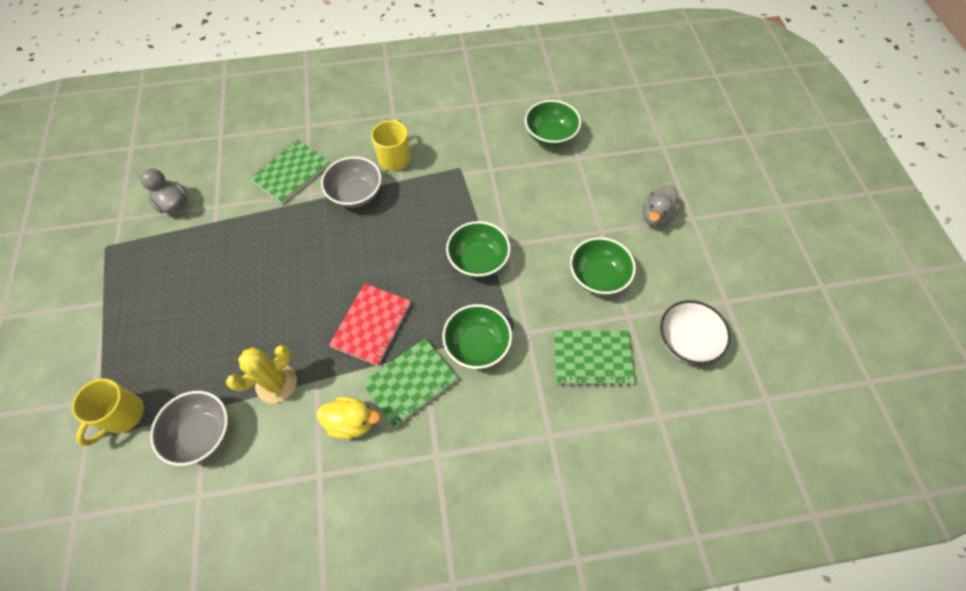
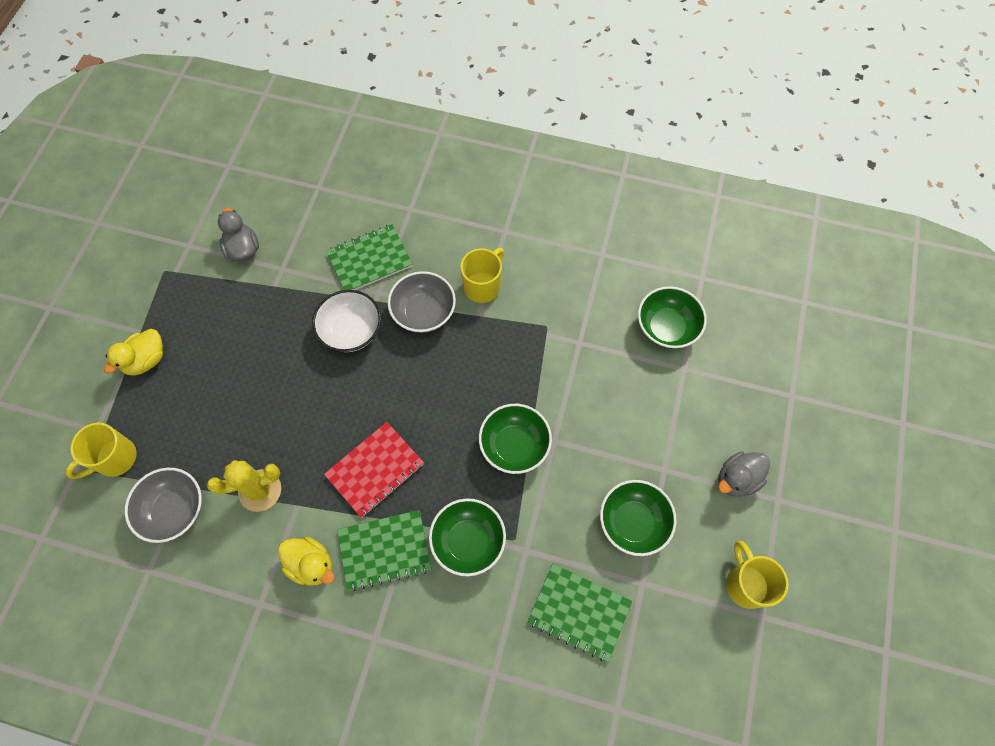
camera: 25 degrees right, 5 degrees up
white bowl [660,300,731,364] -> white bowl moved to [312,290,381,352]
none -> yellow duck [104,329,163,376]
none -> yellow mug [726,540,788,609]

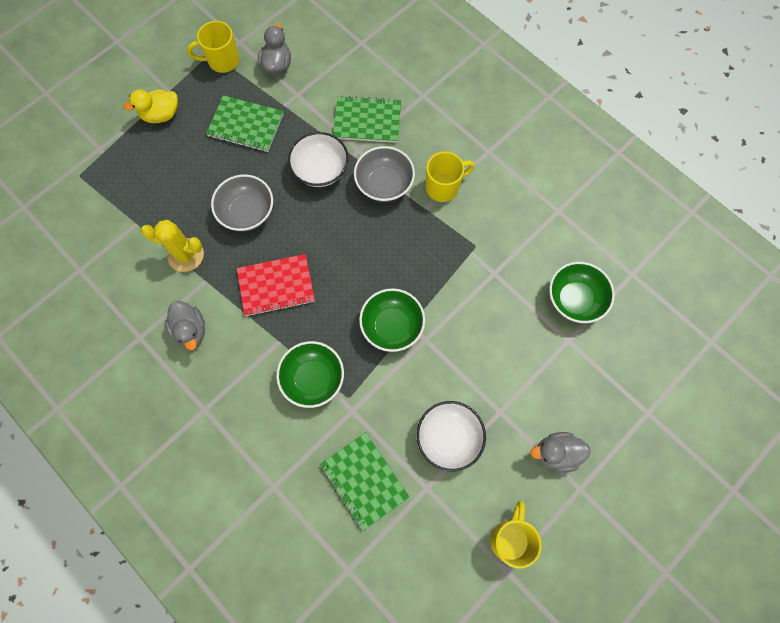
camera: 30 degrees right, 5 degrees up
yellow mug [65,423,137,479] -> yellow mug moved to [187,21,239,73]
grey bowl [125,468,202,543] -> grey bowl moved to [211,174,273,231]
yellow duck [278,537,335,586] -> grey duck [165,301,205,350]
green notebook [337,510,432,591] -> green notebook moved to [206,95,283,152]
green bowl [600,480,677,556] -> white bowl [416,401,486,472]

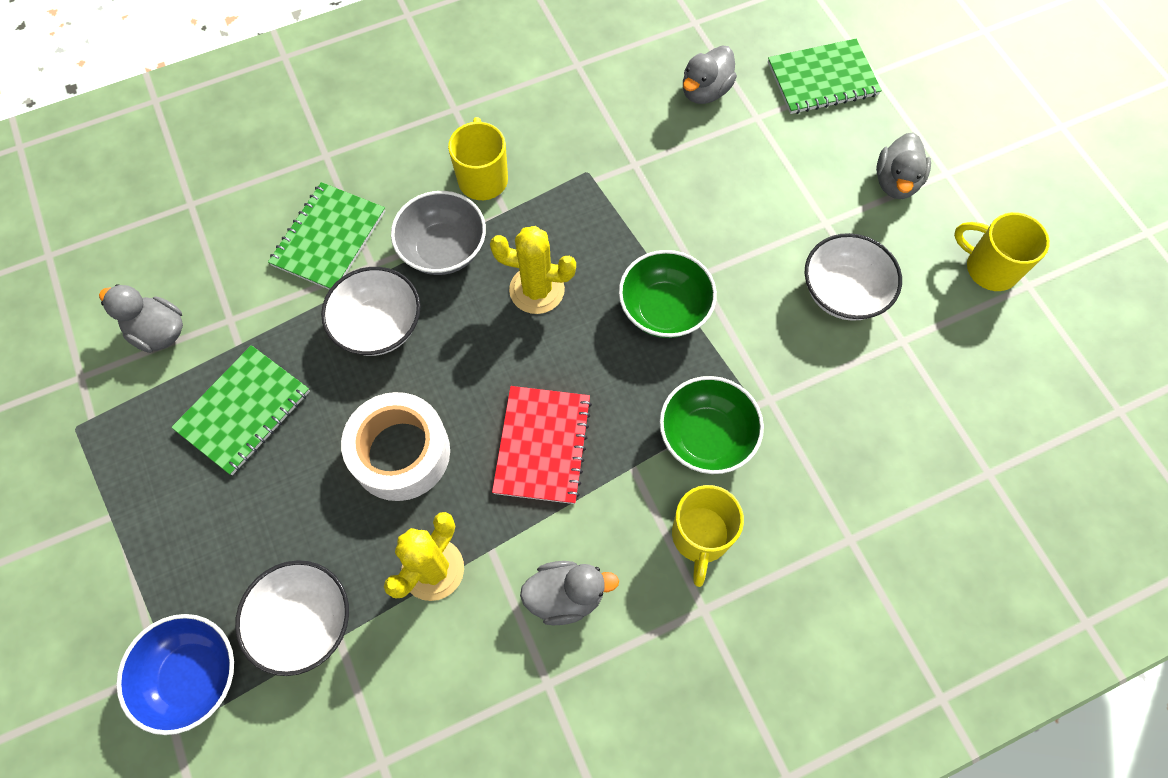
camera: 70 degrees left, 5 degrees down
yellow duck [123,89,178,123] -> none
yellow mug [187,21,239,73] -> yellow mug moved to [672,485,744,587]
grey bowl [211,174,273,231] -> white tape [341,392,450,501]
green notebook [320,432,409,531] -> green notebook moved to [768,39,882,114]
green bowl [549,262,615,323] -> grey duck [683,45,737,104]
none -> blue bowl [116,614,234,735]
none -> white bowl [235,560,349,676]
none -> yellow cactus [490,226,576,314]

